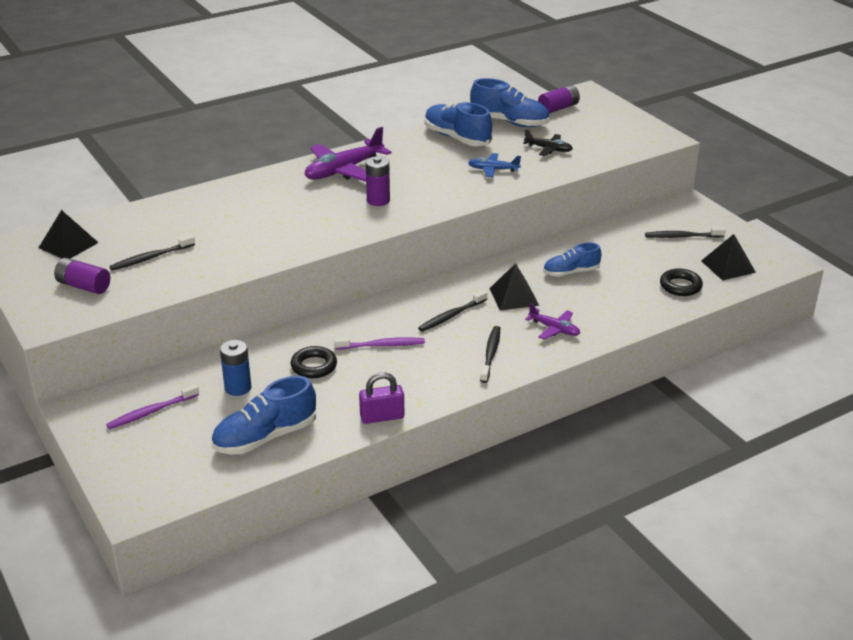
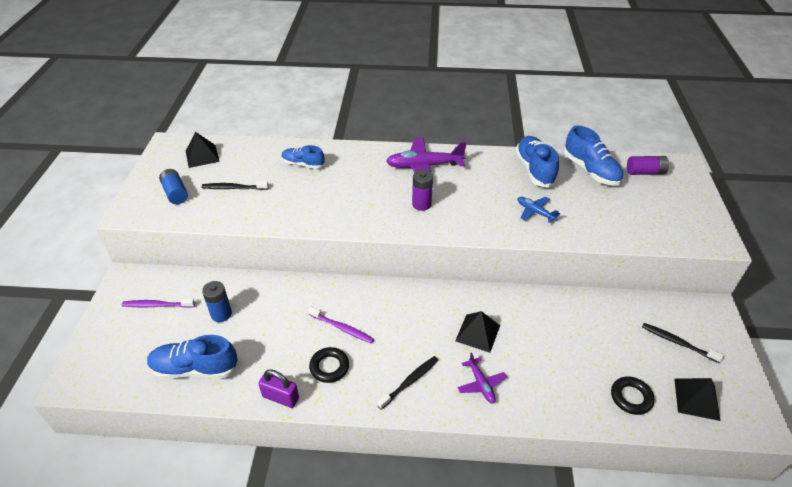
camera: 35 degrees right, 10 degrees up
purple battery [54,258,110,294] -> blue battery [159,169,188,204]
black ring [291,346,337,378] -> black ring moved to [309,347,349,383]
black toothbrush [418,290,487,332] -> none
black plane [523,129,573,156] -> none
blue shoe [543,242,601,277] -> blue shoe moved to [281,145,325,169]

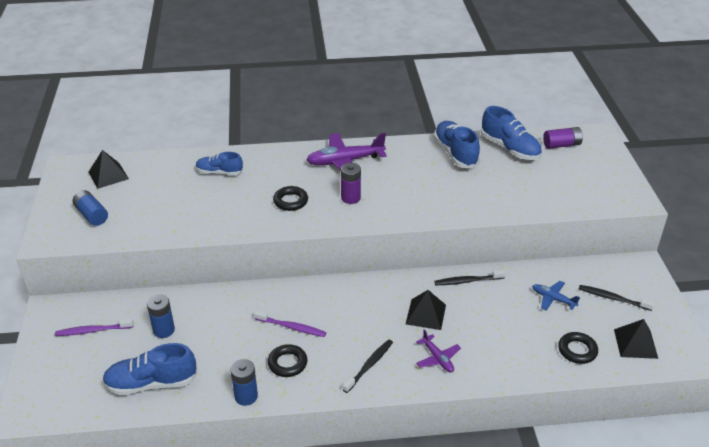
camera: 10 degrees left, 5 degrees down
black toothbrush [202,181,269,190] -> black toothbrush moved to [434,270,506,285]
purple padlock [258,369,299,408] -> blue battery [231,359,258,406]
blue plane [518,197,560,223] -> blue plane moved to [532,281,580,311]
none -> black ring [273,186,308,211]

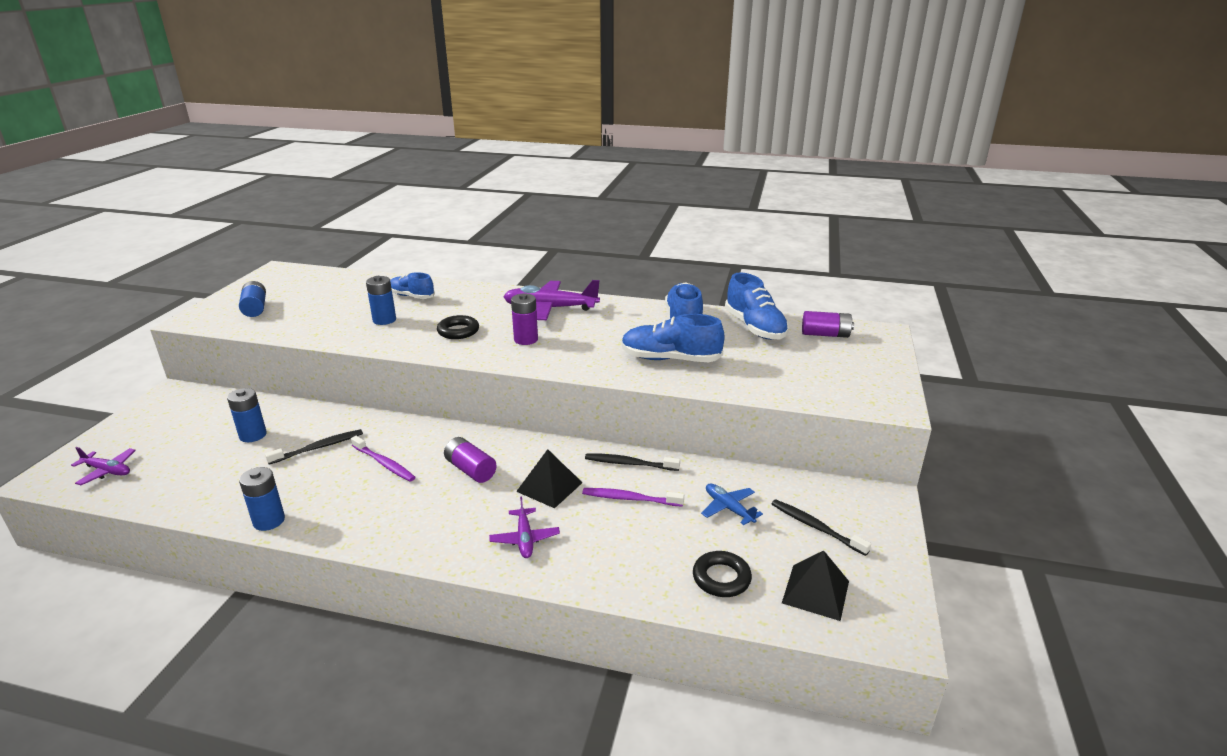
camera: 20 degrees right, 10 degrees down
purple toothbrush [55,318,133,336] -> purple toothbrush moved to [582,488,684,507]
black pyramid [88,150,129,189] -> none
blue shoe [102,343,198,395] -> blue shoe moved to [621,314,725,362]
black ring [268,344,307,377] -> none
black toothbrush [343,339,393,393] -> black toothbrush moved to [265,429,363,465]
none -> purple plane [71,447,136,485]
none -> blue battery [366,276,396,325]
none -> purple battery [444,437,497,483]

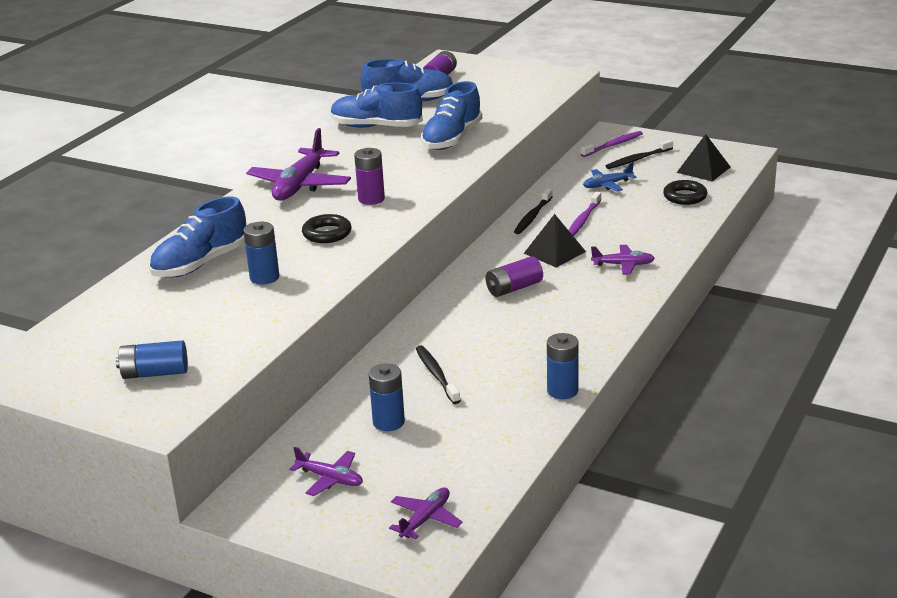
camera: 75 degrees left, 0 degrees up
purple toothbrush [351,436,416,482] -> purple toothbrush moved to [581,131,643,157]
blue shoe [390,272,435,299] -> blue shoe [149,196,246,277], size x1.56
none -> purple plane [290,447,363,496]

